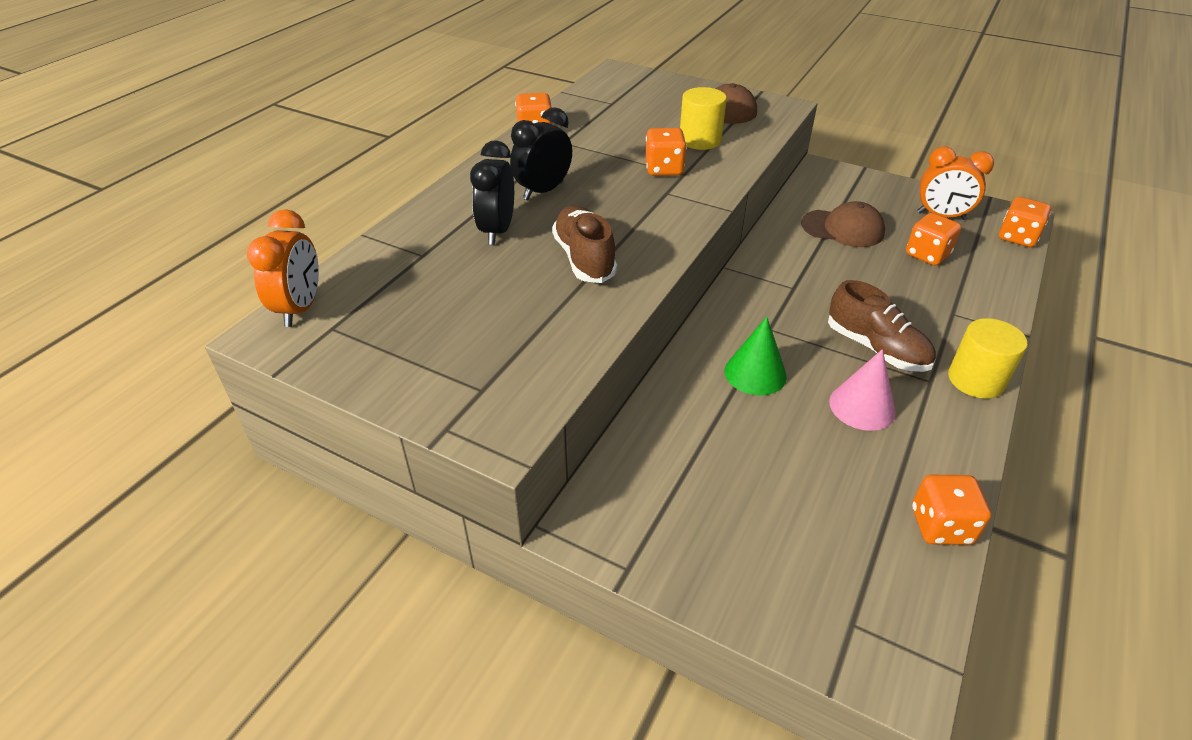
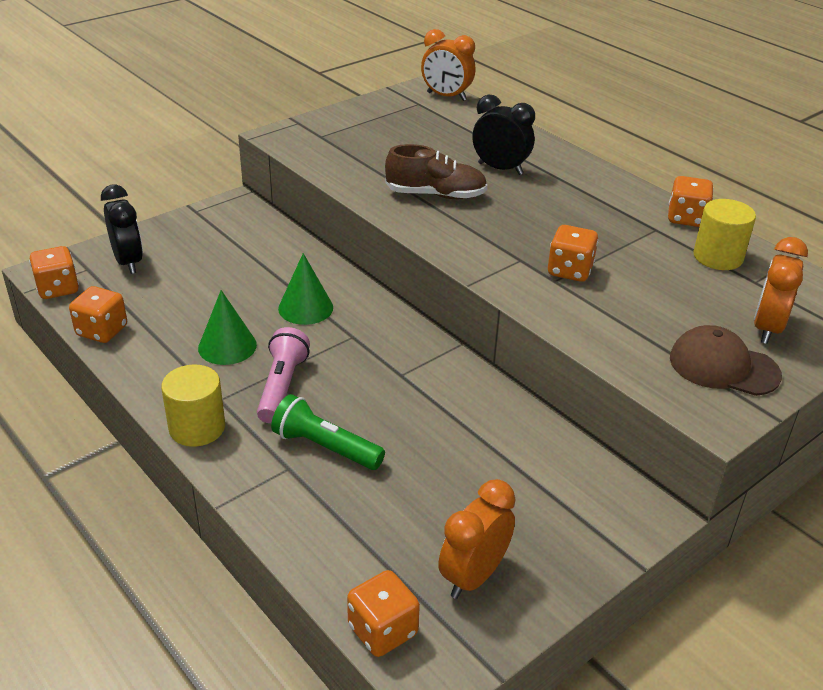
camera: 110 degrees right, 5 degrees down
black clock [510,107,572,200] -> black clock moved to [101,185,143,274]
yellow cylinder [680,87,727,150] -> yellow cylinder moved to [693,199,756,270]
brown cap [801,201,885,247] -> none
brown shoe [828,280,936,372] -> pink flashlight [257,327,310,423]
pink cone [829,349,896,431] -> green cone [198,290,257,365]
orange dice [906,213,961,266] -> orange dice moved to [29,246,79,299]
none -> green flashlight [271,394,385,470]
none -> orange clock [754,237,808,344]

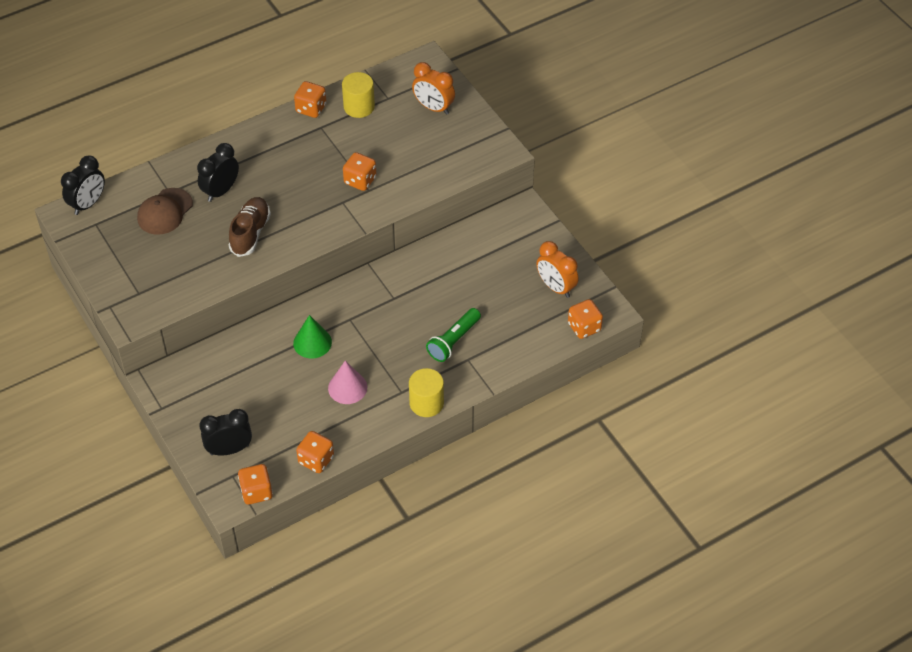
camera: 80 degrees left, 15 degrees up
green cone [198,290,257,365] -> pink cone [328,361,367,404]
pink flashlight [257,327,310,423] -> none
orange clock [421,29,475,101] -> black clock [61,155,105,215]
brown cap [670,325,782,396] -> brown cap moved to [137,188,193,235]

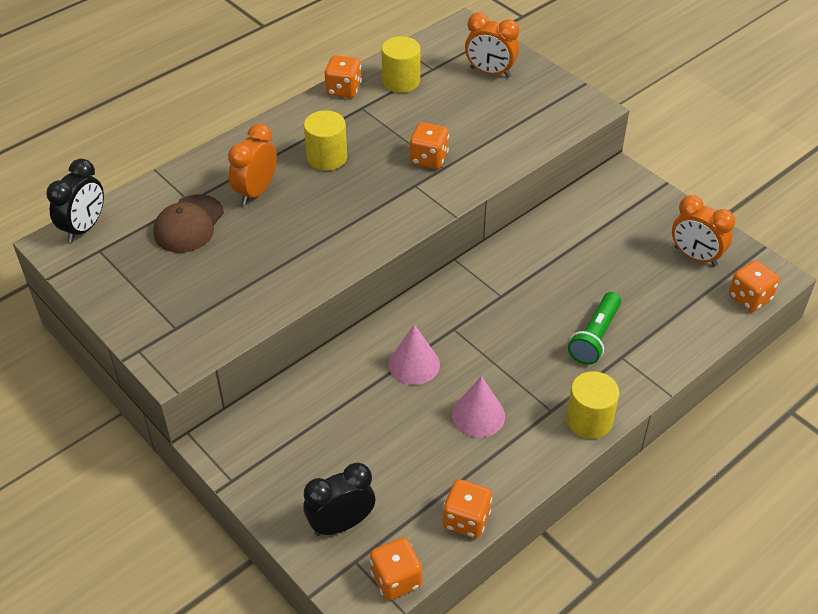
camera: 10 degrees left, 5 degrees down
black clock [197,143,239,202] -> orange clock [228,124,277,205]
brown shoe [229,197,271,257] -> none
green cone [293,315,332,358] -> pink cone [389,324,440,385]
none -> yellow cylinder [304,110,347,171]

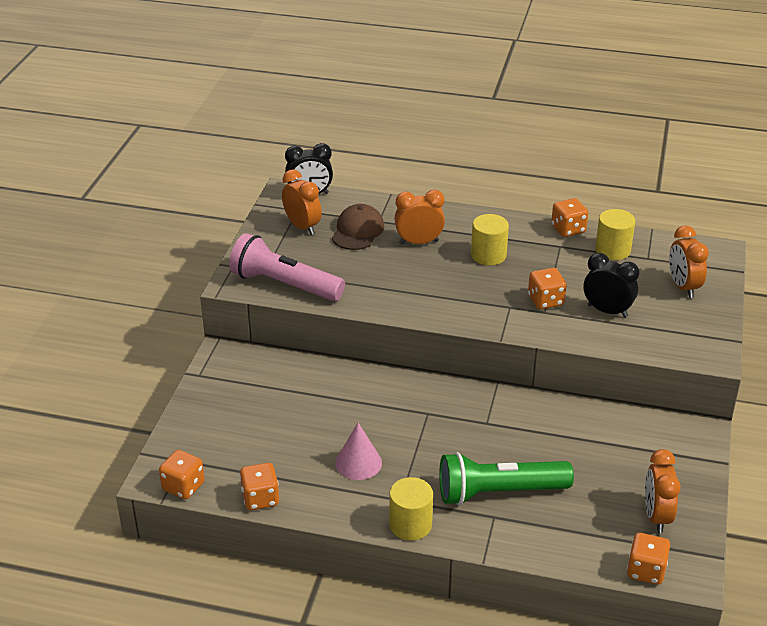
camera: 55 degrees right, 10 degrees down
brown cap [153,195,224,253] -> brown cap turned 120 degrees clockwise [332,204,384,250]
black clock [303,462,375,536] -> black clock moved to [584,253,639,318]
pink cone [389,324,440,385] -> none
green flashlight [568,292,621,365] -> green flashlight [439,452,574,505], size x1.55
none -> pink flashlight [229,233,345,301]
none -> orange clock [282,169,322,235]

